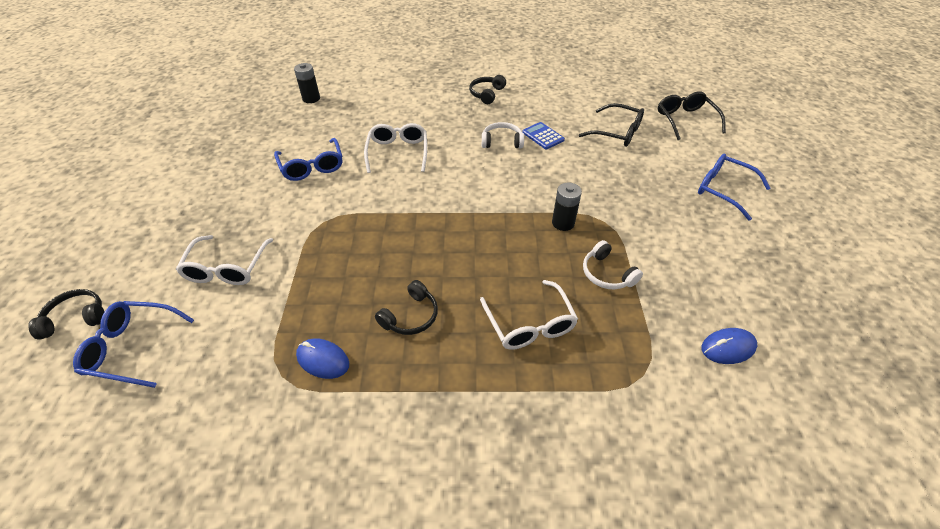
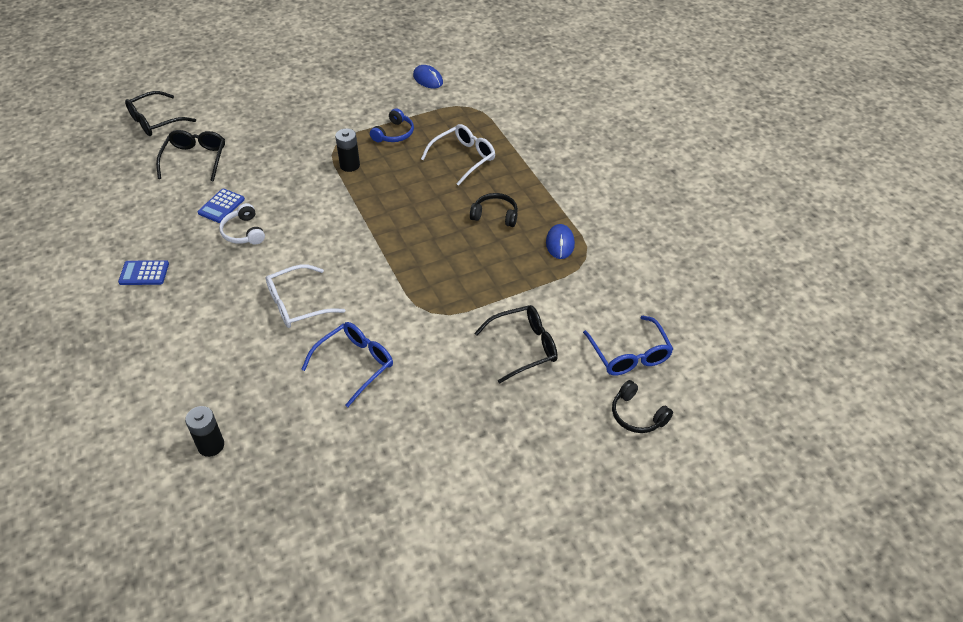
camera: 115 degrees left, 0 degrees up
white glasses [176,235,273,285] -> black glasses [474,305,558,384]
black headphones [469,75,506,104] -> blue calculator [118,260,169,285]
white headphones [583,240,643,289] -> blue headphones [370,108,414,142]
blue glasses [698,154,770,221] -> none

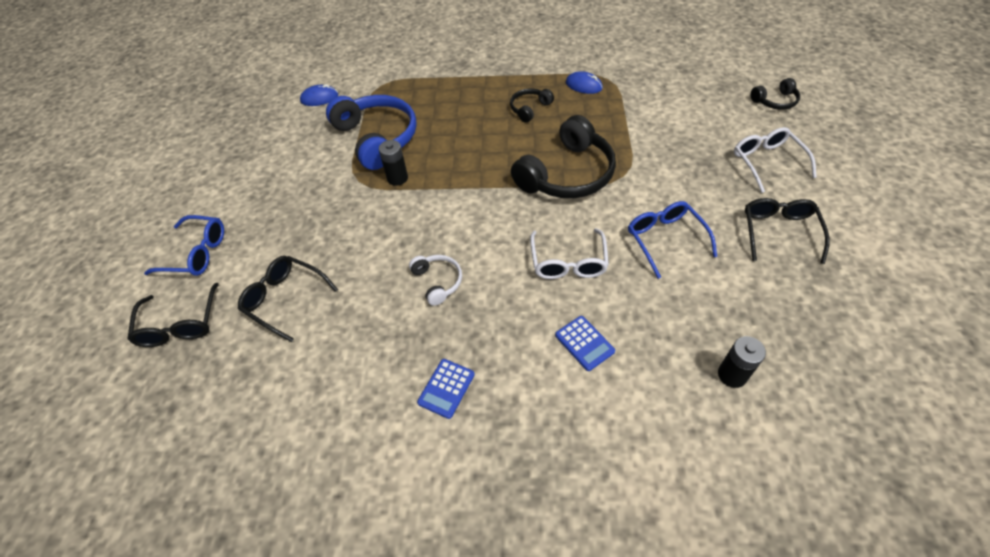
camera: 60 degrees left, 5 degrees up
blue calculator [198,189,245,223] -> blue calculator moved to [555,316,615,371]
white headphones [219,203,265,245] -> white headphones turned 120 degrees counterclockwise [409,255,462,306]
blue headphones [370,108,414,142] -> blue headphones [326,95,417,170], size x2.07
white glasses [421,124,495,186] -> white glasses moved to [734,127,817,193]
black glasses [474,305,558,384] -> black glasses moved to [745,198,830,264]
blue glasses [583,316,673,375] -> blue glasses moved to [144,215,224,276]
none -> black headphones [511,115,616,198]

